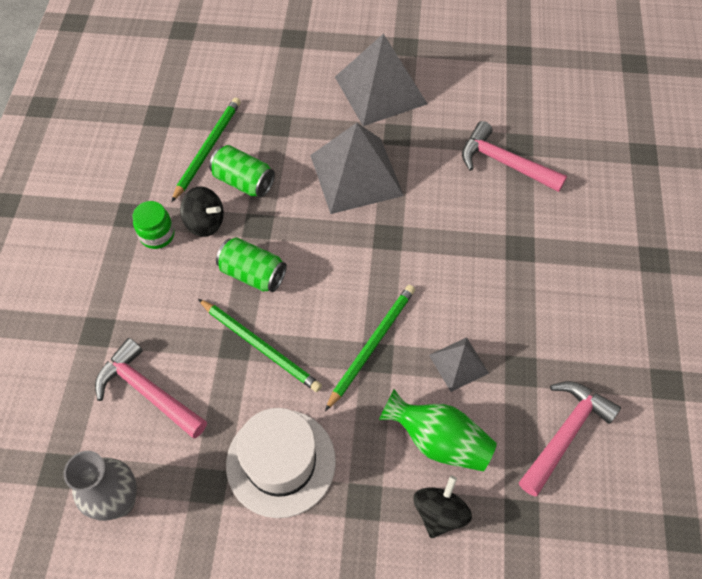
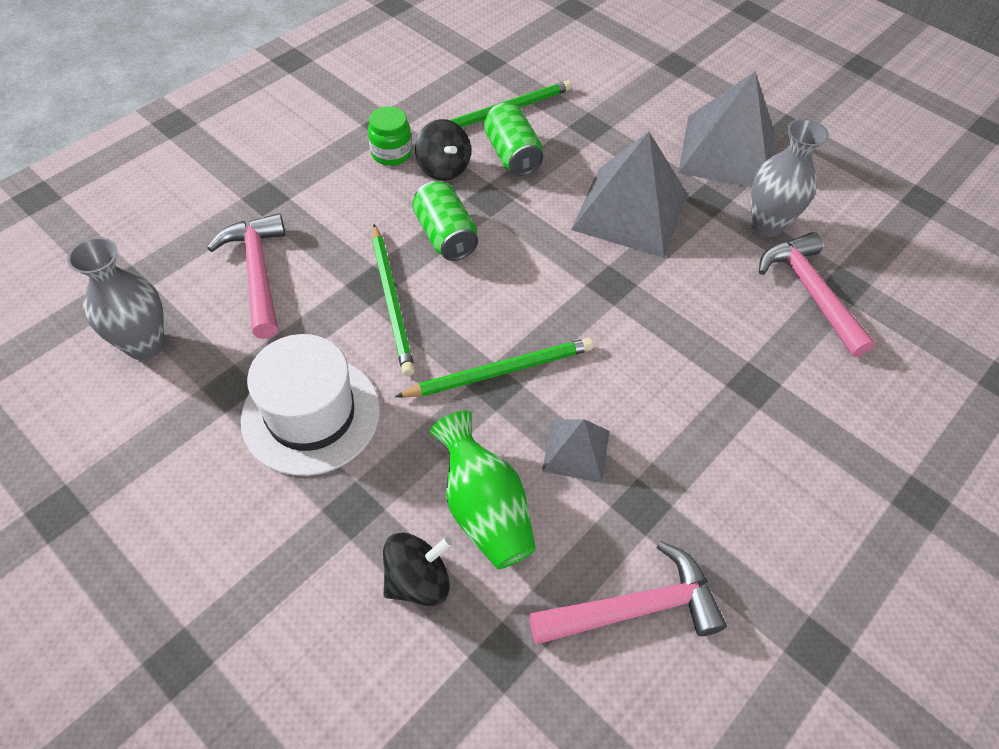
camera: 35 degrees right, 5 degrees down
none -> grey vase [751,119,829,237]

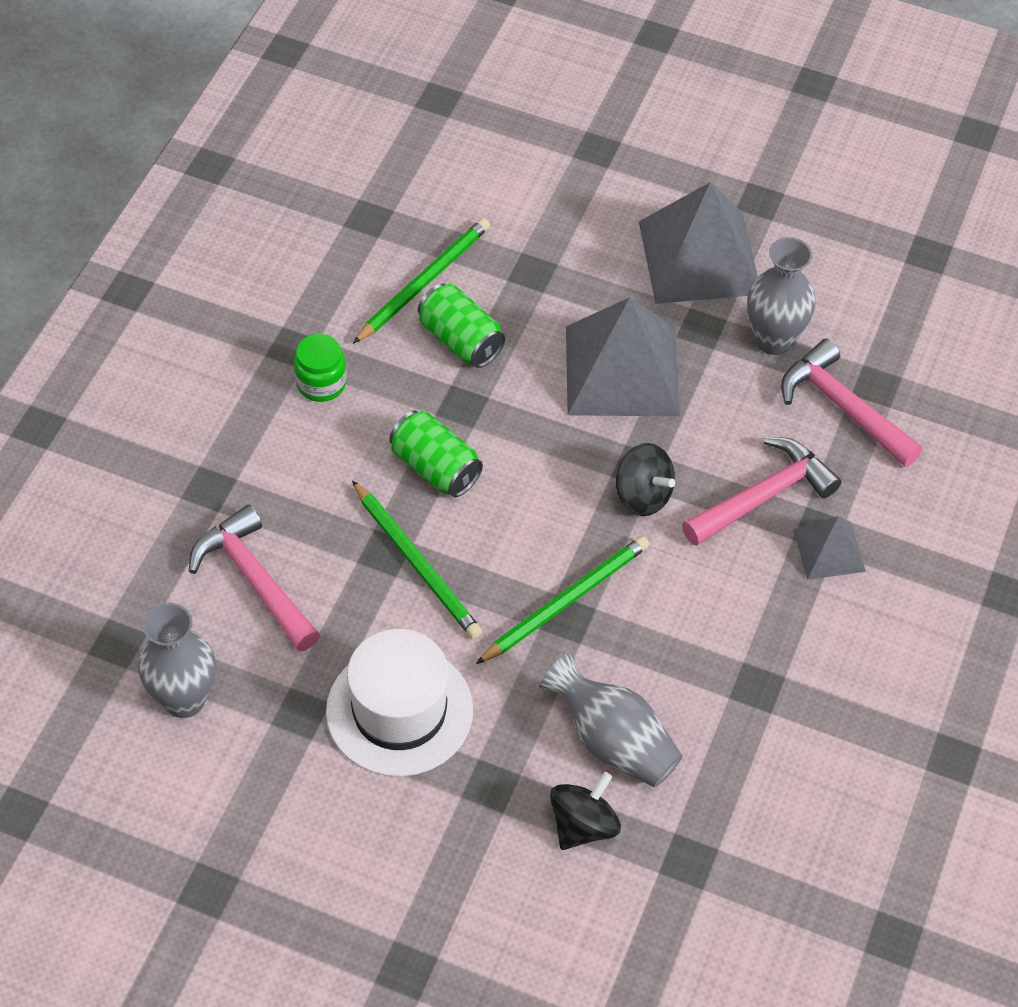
camera: 20 degrees left, 0 degrees up
black spinning top [415,119,471,181] -> black spinning top moved to [616,443,675,516]
green vase [430,411,536,569] -> grey vase [539,652,682,788]
pink hammer [529,541,727,644] -> pink hammer moved to [682,437,842,546]
grey pyramid [542,419,610,483] -> grey pyramid moved to [793,516,866,580]

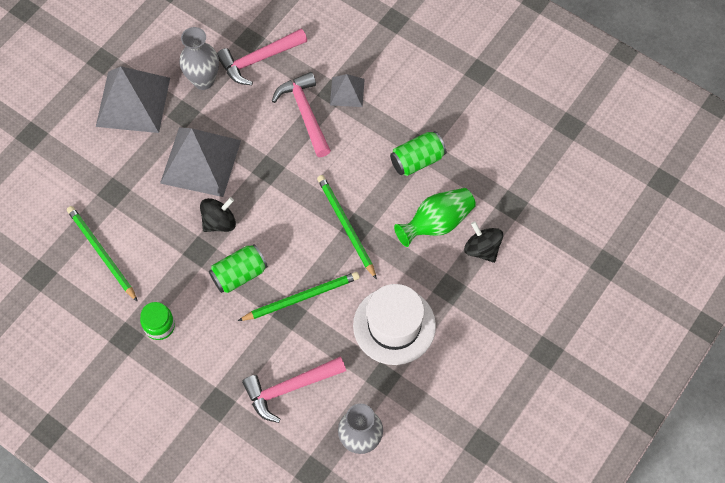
camera: 75 degrees left, 10 degrees up
green can [418,284,505,368] -> green can moved to [390,131,446,176]
grey vase [539,652,682,788] -> green vase [394,188,476,247]
black spinning top [616,443,675,516] -> black spinning top moved to [200,197,236,232]

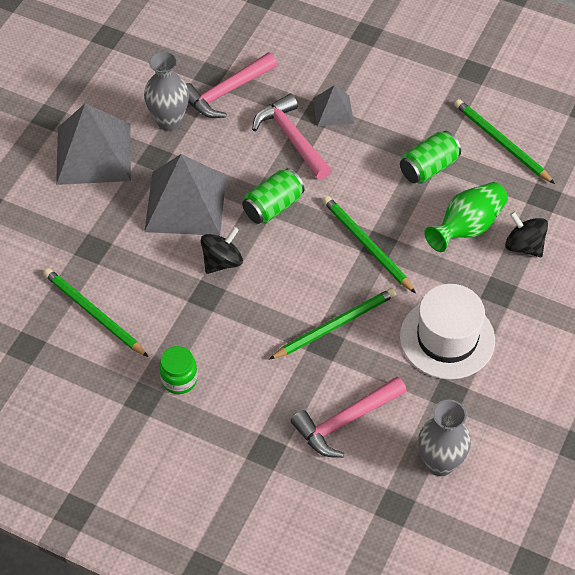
camera: 10 degrees left, 10 degrees down
green can [209,244,268,293] -> green can moved to [242,168,305,224]
none -> green pencil [454,99,555,184]

